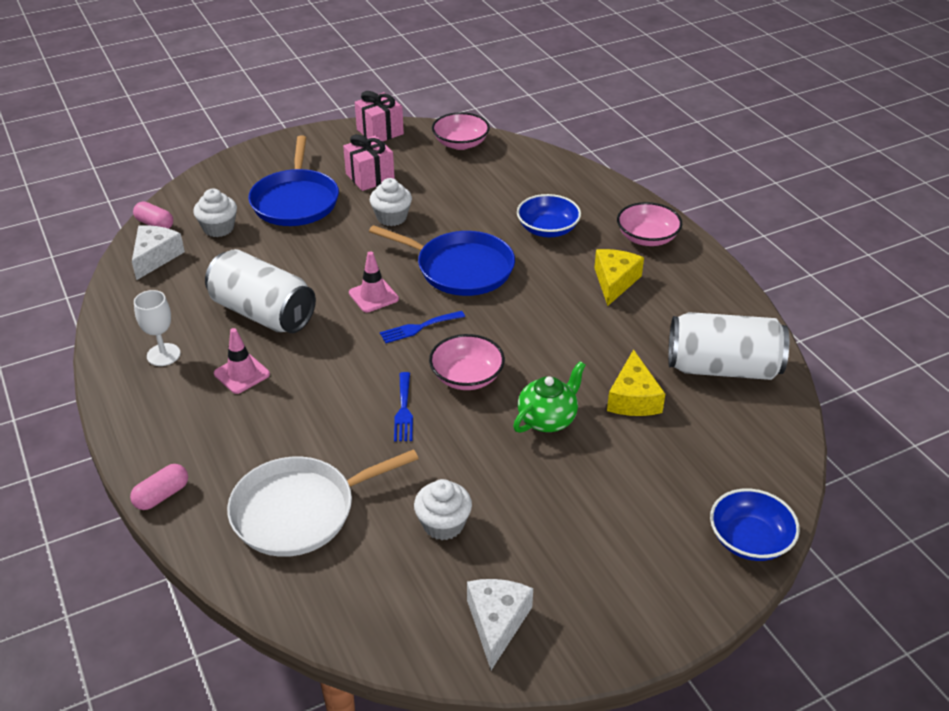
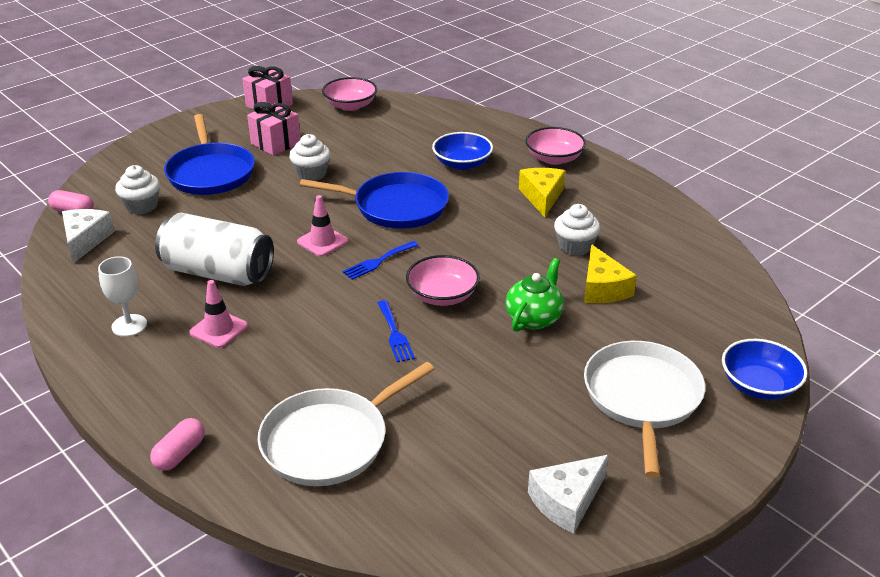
camera: 15 degrees left, 5 degrees down
white cupcake [414,479,472,540] -> white cupcake moved to [554,204,600,256]
white cheese [467,579,533,670] -> white cheese turned 120 degrees counterclockwise [528,455,609,534]
white can [668,312,789,380] -> none
none -> white pan [584,341,705,478]

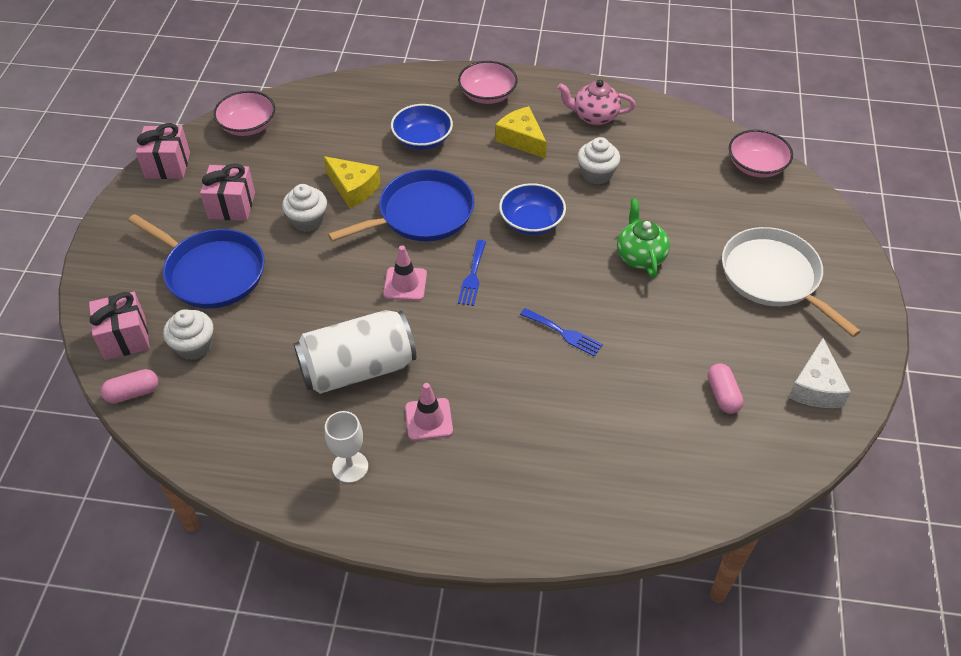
camera: 40 degrees left, 15 degrees up
white cheese [62,209,115,264] -> none
pink capsule [150,418,205,471] -> pink capsule moved to [708,363,744,414]
white pan [257,362,434,486] -> none
pink bowl [406,255,480,306] -> pink bowl moved to [729,130,793,178]
yellow cheese [584,244,637,303] -> yellow cheese moved to [323,156,381,208]
blue bowl [722,339,807,400] -> blue bowl moved to [499,183,566,235]
none -> pink gift [89,292,150,360]
none -> pink teapot [557,80,636,125]

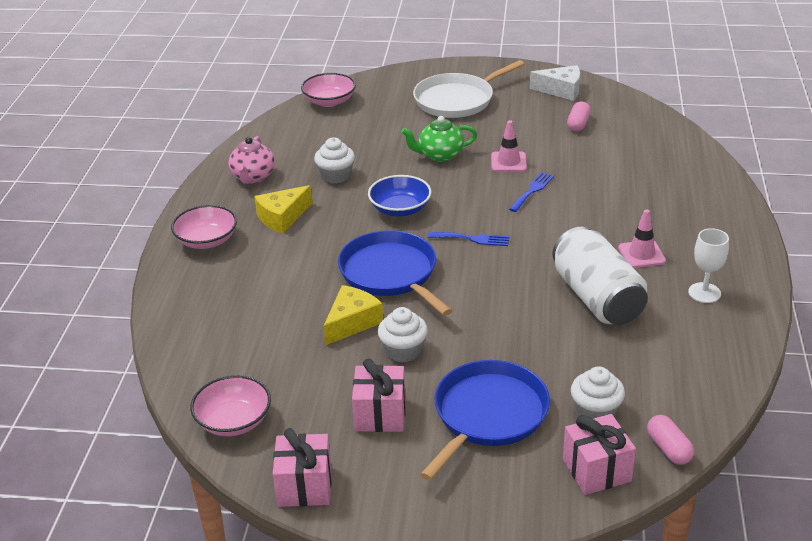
camera: 90 degrees left, 15 degrees down
pink traffic cone [383,246,427,301] -> pink traffic cone moved to [491,120,527,172]
blue bowl [391,104,453,150] -> none
pink capsule [708,363,744,414] -> pink capsule turned 60 degrees counterclockwise [567,102,591,131]

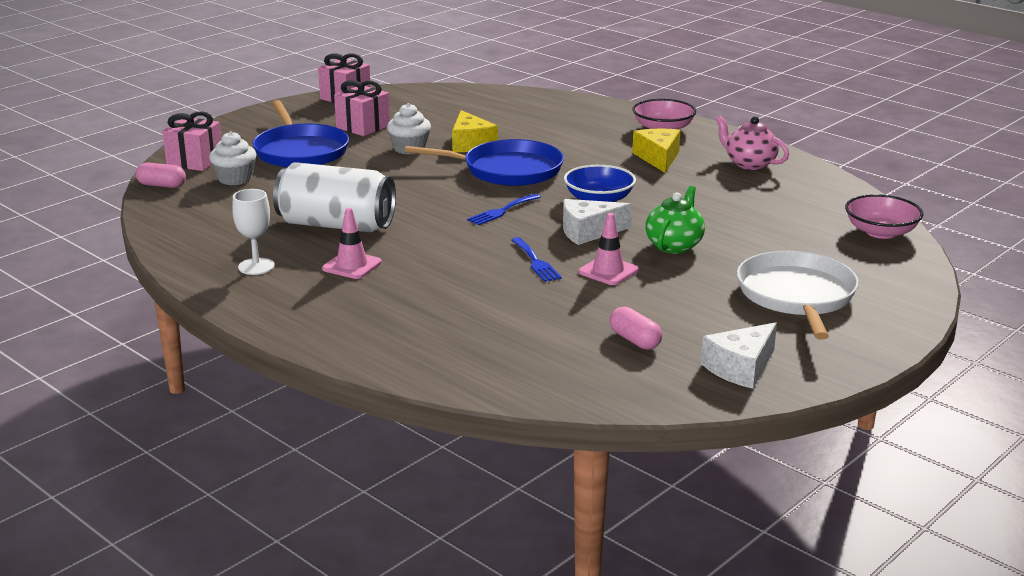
camera: 125 degrees right, 10 degrees down
pink bowl [190,375,271,436] -> none
white cupcake [314,137,355,184] -> none
none -> white cheese [563,199,632,245]

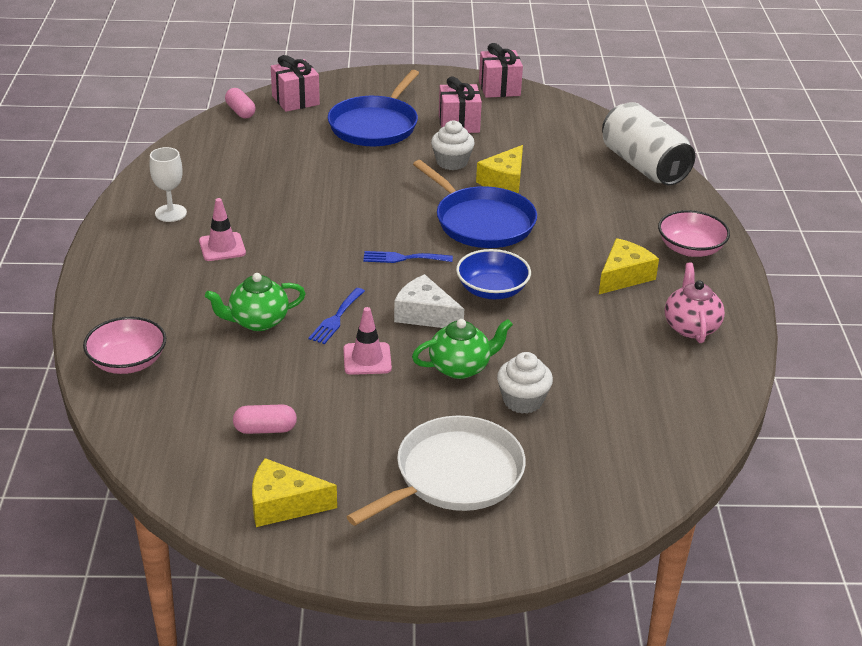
camera: 45 degrees right, 10 degrees up
white cupcake [209,131,257,185] -> white cupcake moved to [497,352,553,414]
white can [273,162,396,232] -> white can moved to [602,102,695,185]
pink capsule [610,306,662,350] -> pink capsule turned 75 degrees clockwise [233,404,297,434]
white cheese [701,322,777,389] -> yellow cheese [252,458,337,527]
pink bowl [845,194,923,239] -> pink bowl moved to [83,317,166,374]
none -> green teapot [205,273,306,331]

